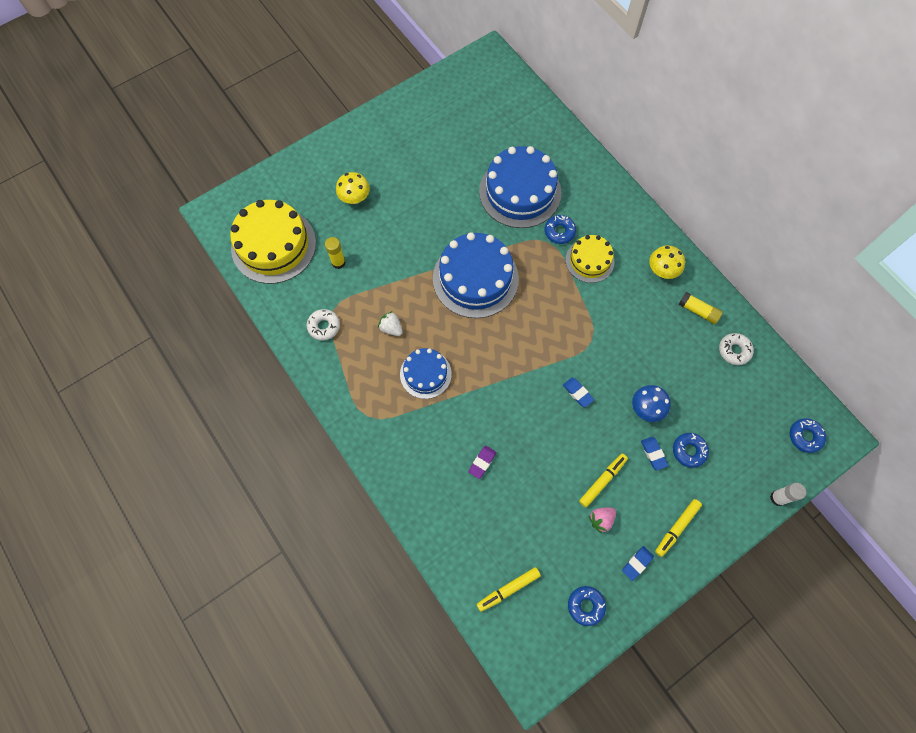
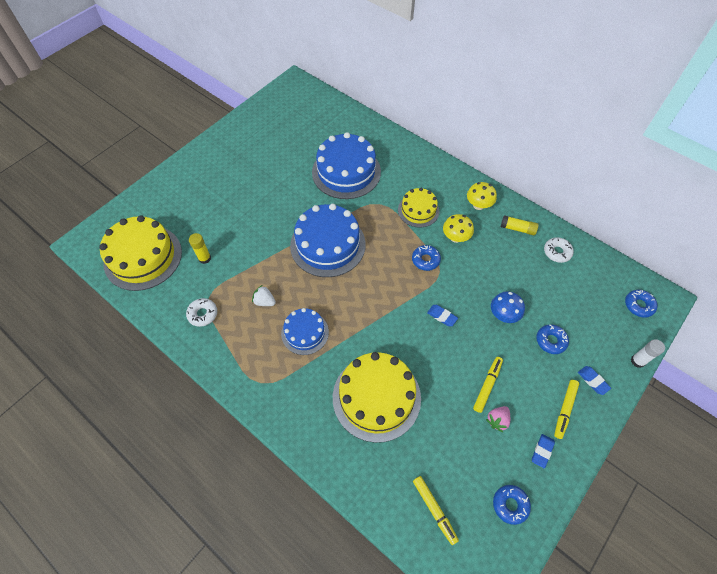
camera: 15 degrees left, 10 degrees down
yellow mushroom [336,172,370,204] -> yellow mushroom moved to [443,214,474,243]
purple eraser [468,446,497,479] -> yellow cake [333,352,421,443]
yellow marker [477,567,541,612] -> yellow marker turned 75 degrees counterclockwise [413,476,459,545]
blue donut [545,215,576,244] -> blue donut moved to [412,245,441,271]
blue eraser [641,437,668,470] -> blue eraser moved to [578,366,611,395]

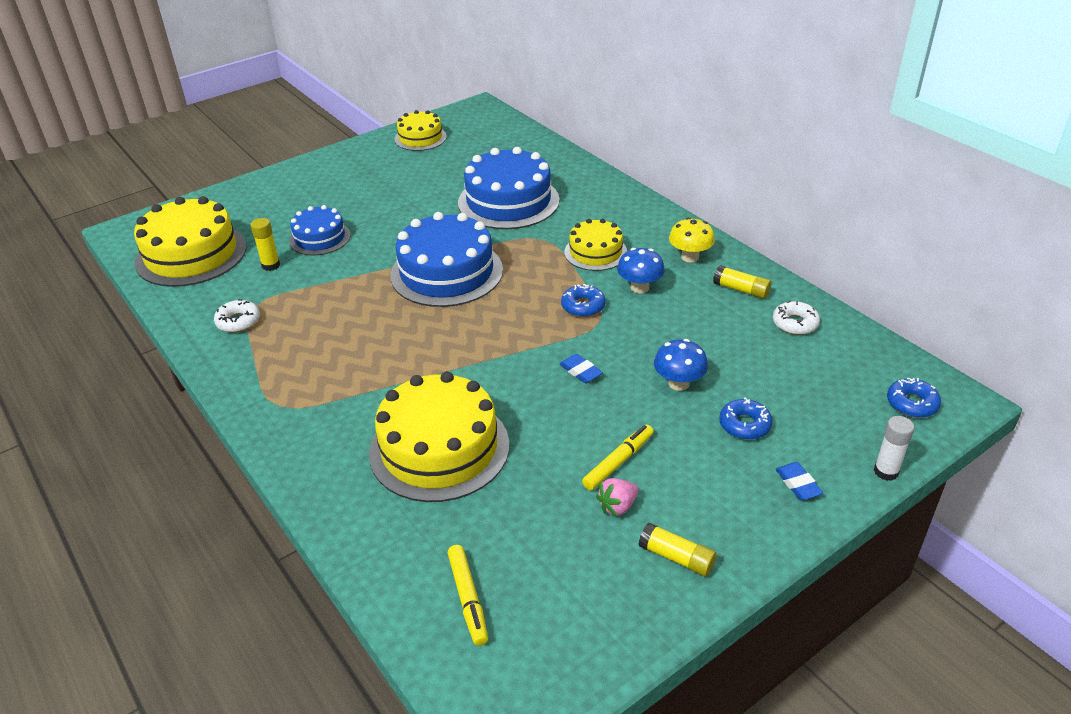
camera: 15 degrees right, 20 degrees down
white strawberry [252,285,276,306] -> none
blue cake [281,308,329,355] -> blue cake moved to [289,205,350,255]
yellow mushroom [443,214,474,243] -> blue mushroom [617,248,665,293]
blue donut [493,485,531,525] -> none
blue eraser [532,434,555,468] -> yellow glue stick [638,523,716,576]
yellow marker [554,380,579,439] -> none
none -> yellow cake [394,110,447,151]

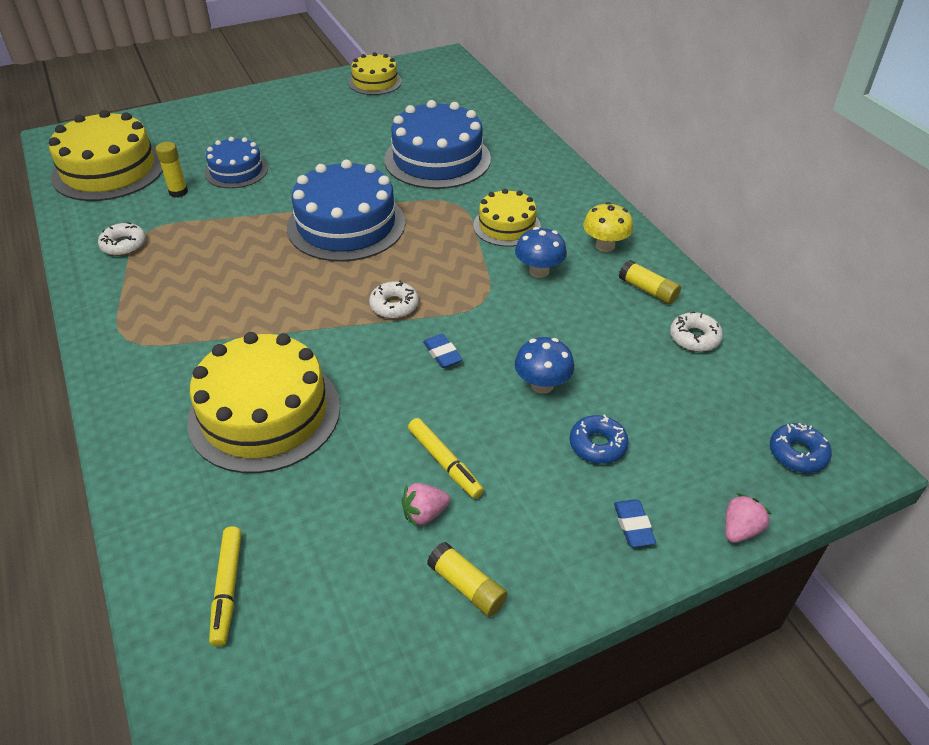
camera: 10 degrees right, 5 degrees up
blue donut [561,284,606,317] -> none
yellow marker [582,425,654,491] -> yellow marker turned 90 degrees clockwise [408,418,484,499]
white glue stick [874,416,915,481] -> pink strawberry [725,493,772,543]
none -> white donut [369,280,419,319]

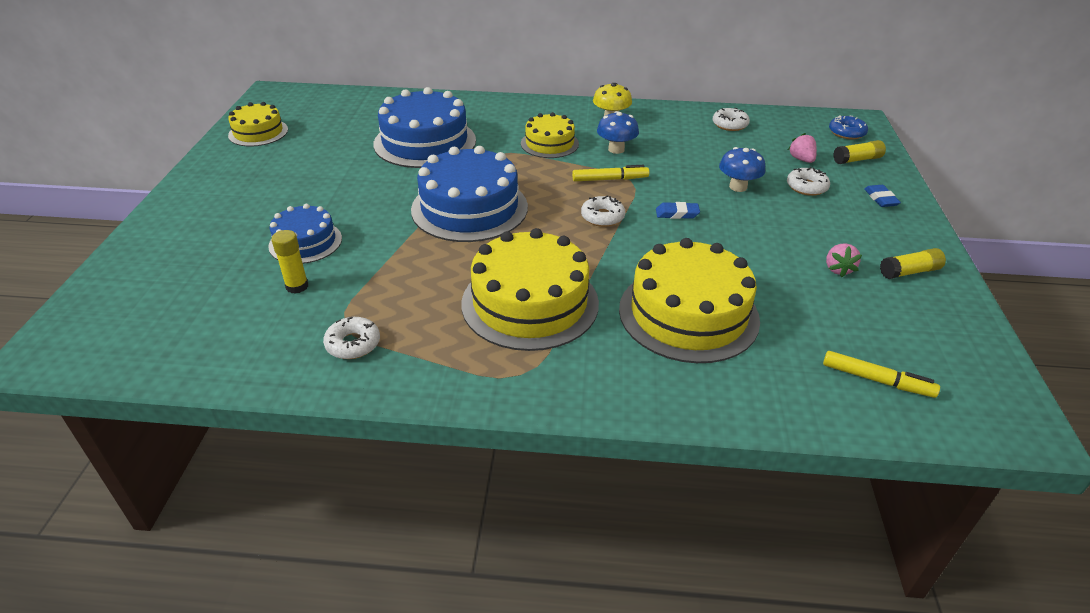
camera: 60 degrees left, 5 degrees down
yellow cake [49,110,163,201] -> yellow cake moved to [461,228,599,351]
yellow marker [408,418,484,499] -> yellow marker moved to [572,165,649,182]
blue donut [570,414,629,464] -> white donut [787,167,830,196]
blue eraser [614,499,656,547] -> blue eraser turned 60 degrees clockwise [864,185,901,207]
yellow glue stick [619,260,681,305] -> yellow glue stick moved to [833,140,886,164]
pink strawberry [725,493,772,543] -> pink strawberry moved to [788,133,817,163]

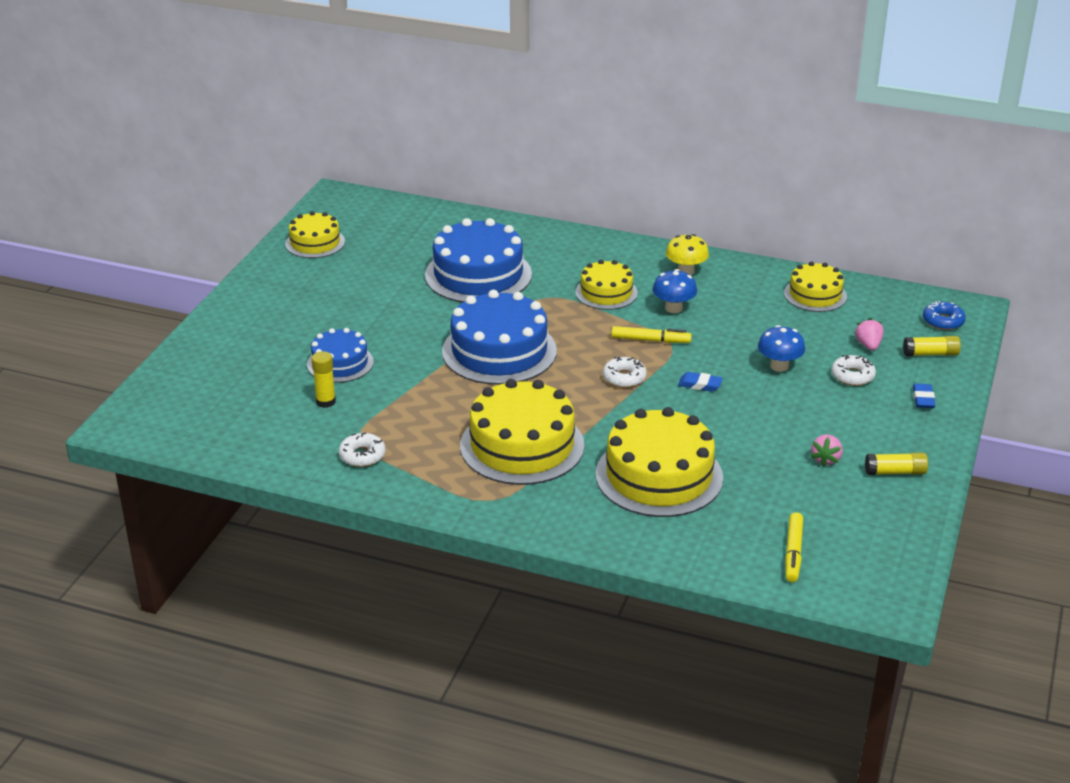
camera: 15 degrees right, 5 degrees down
white donut [713,108,750,131] -> yellow cake [784,261,847,312]
yellow marker [823,351,940,398] -> yellow marker turned 60 degrees clockwise [785,512,803,582]

